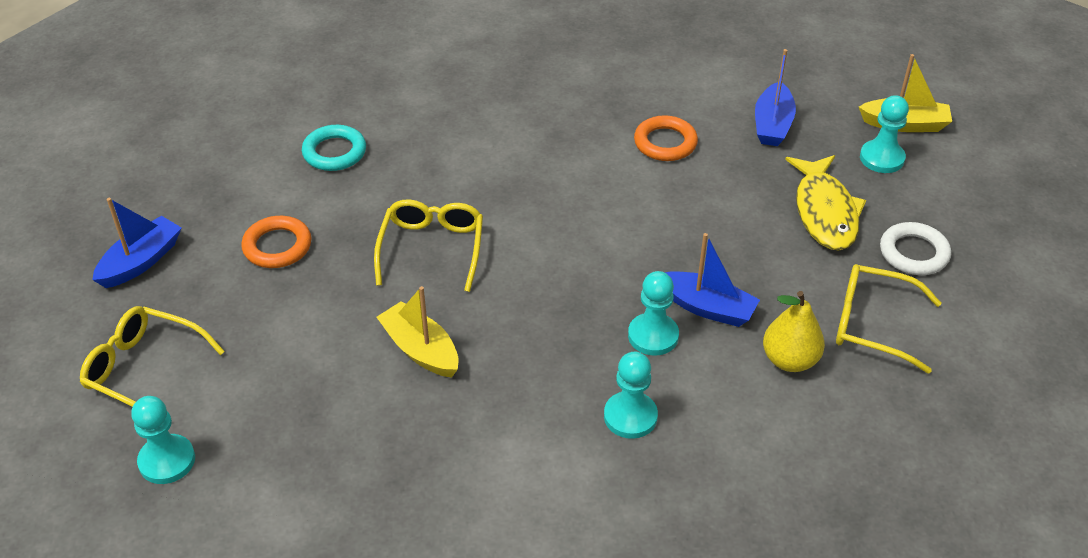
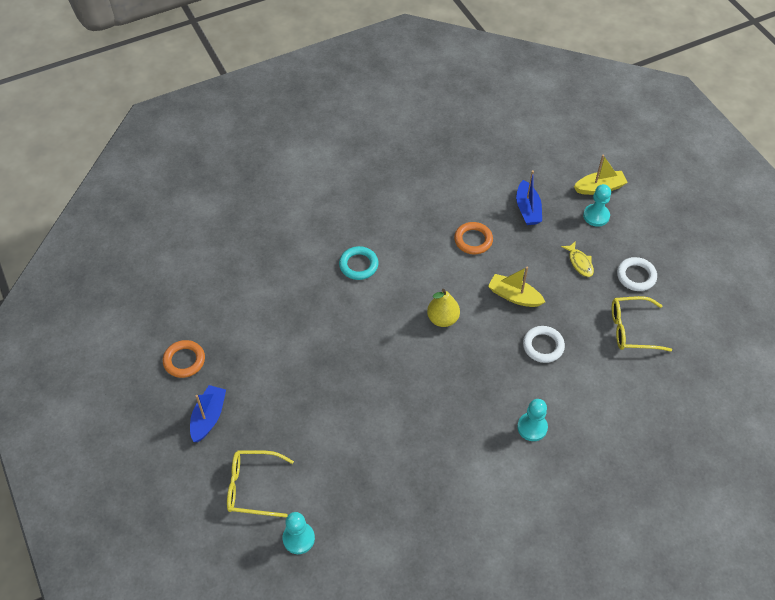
camera: 20 degrees left, 10 degrees up
orange ring [241,216,312,268] -> orange ring moved to [163,340,205,378]
turquoise ring [302,125,366,171] -> turquoise ring moved to [339,246,378,280]
yellow glasses [374,199,483,292] -> none
yellow boat [376,286,459,378] -> yellow boat moved to [488,267,545,307]
turquoise pawn [628,271,679,356] -> none
blue boat [665,233,760,327] -> white ring [523,326,565,363]
yellow pear [763,291,825,372] -> yellow pear moved to [427,289,460,327]
yellow fish [785,155,866,251] -> yellow fish [561,241,594,277], size x0.56

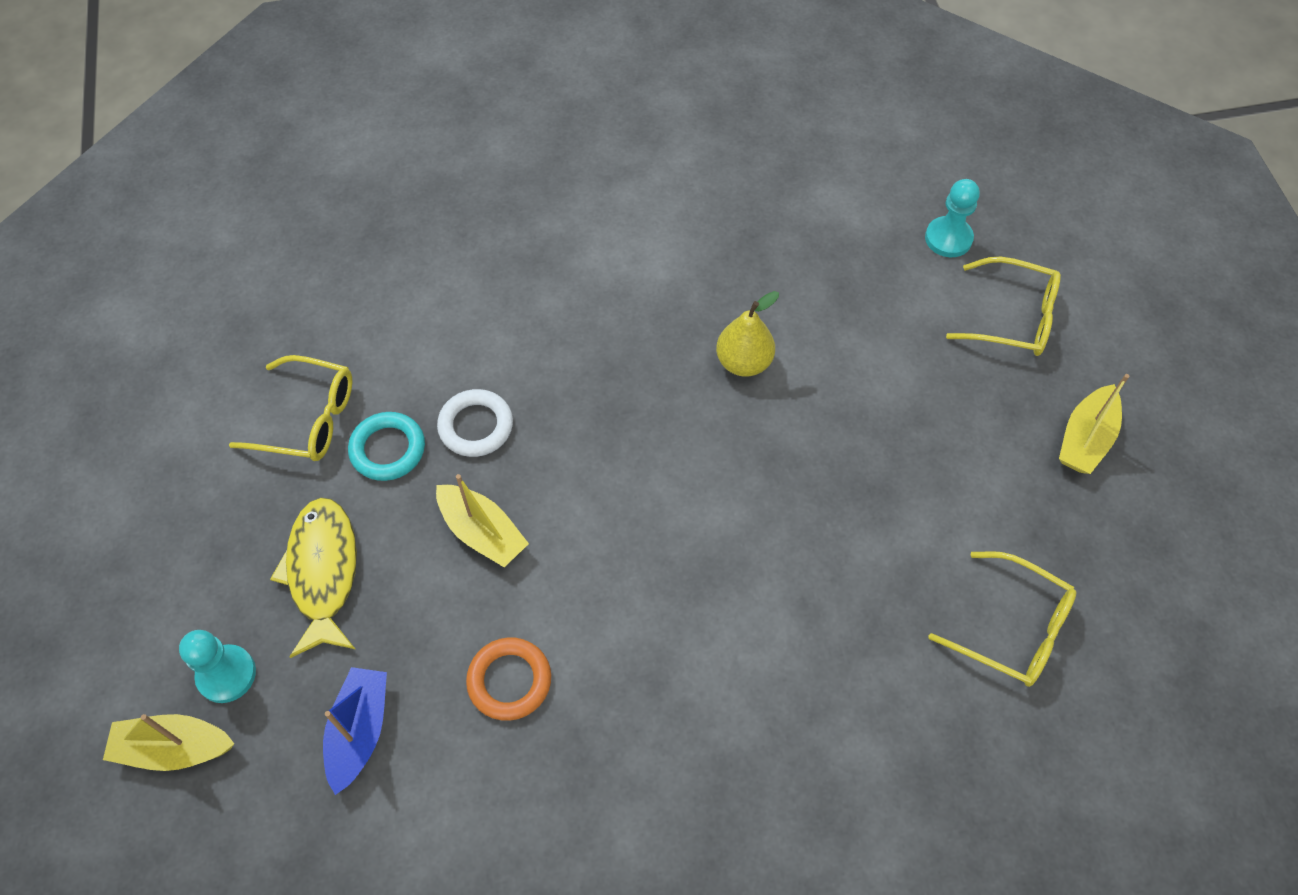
camera: 165 degrees left, 5 degrees up
orange ring [163,340,205,378] -> none
blue boat [190,385,226,442] -> yellow boat [1059,374,1129,474]
turquoise ring [339,246,378,280] -> turquoise ring moved to [348,412,425,481]
yellow pear [427,289,460,327] -> yellow pear moved to [716,291,779,377]
turquoise pawn [517,399,548,441] -> none
yellow fish [561,241,594,277] -> yellow fish [270,498,357,658], size x1.80
white ring [617,257,657,291] -> none
none -> yellow glasses [929,551,1077,687]

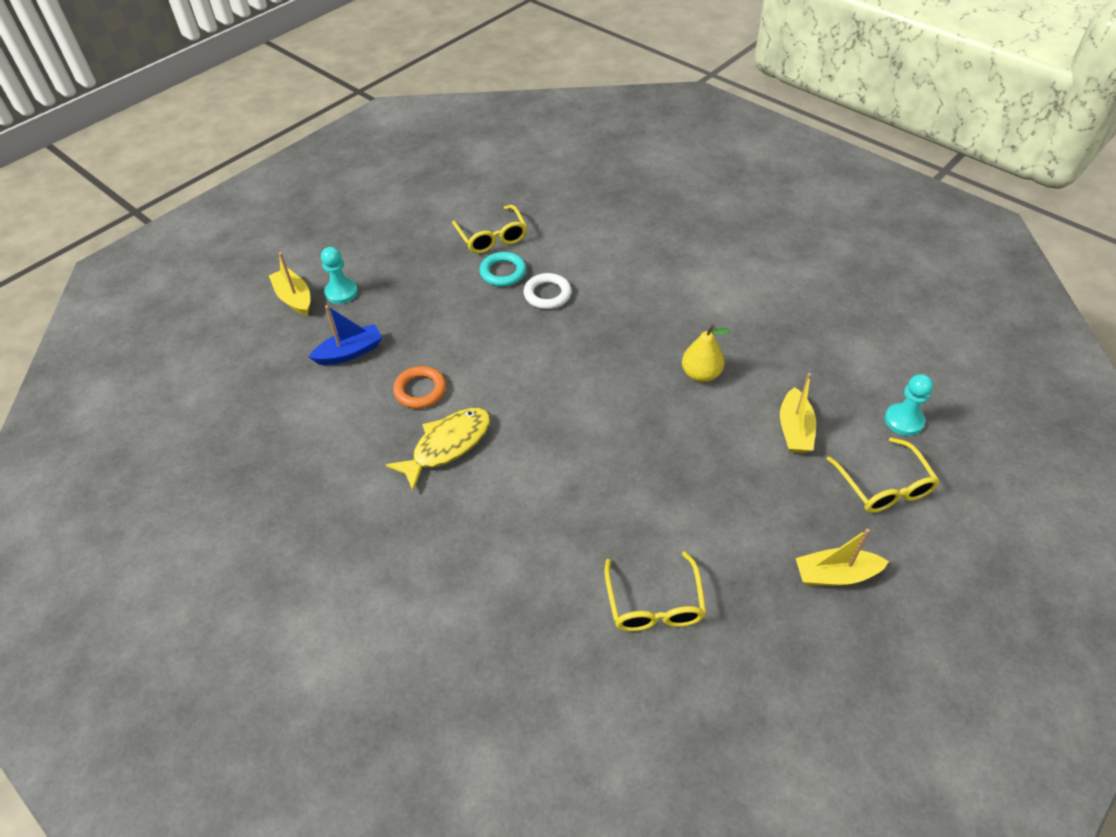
camera: 55 degrees right, 10 degrees down
yellow fish [270,498,357,658] -> yellow fish moved to [386,408,491,491]
yellow boat [436,474,529,567] -> yellow boat moved to [780,373,816,453]

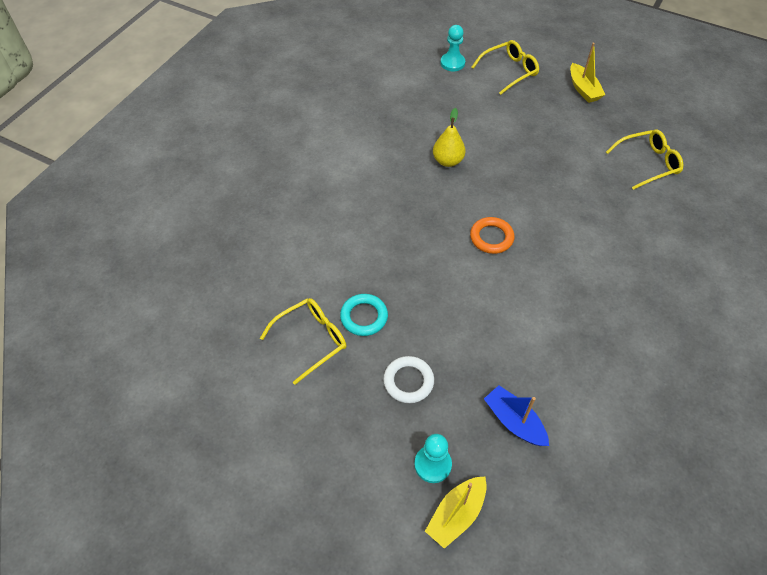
camera: 105 degrees left, 5 degrees up
yellow fish [386,408,491,491] -> none
orange ring [393,366,446,409] -> orange ring moved to [470,217,515,254]
white ring [524,273,572,309] -> white ring moved to [383,356,434,403]
yellow boat [780,373,816,453] -> none

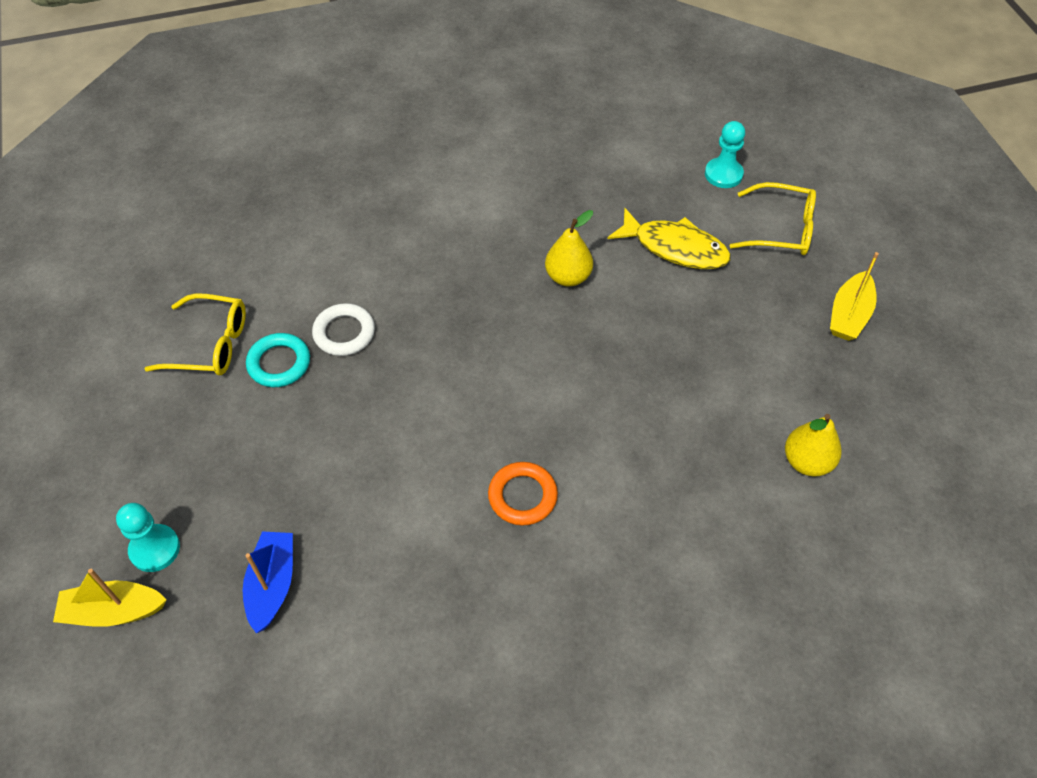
camera: 45 degrees right, 0 degrees up
white ring [383,356,434,403] -> white ring moved to [312,303,375,356]
orange ring [470,217,515,254] -> orange ring moved to [488,462,558,526]
yellow glasses [606,130,683,190] -> yellow pear [785,414,842,476]
none -> yellow fish [608,208,731,269]

